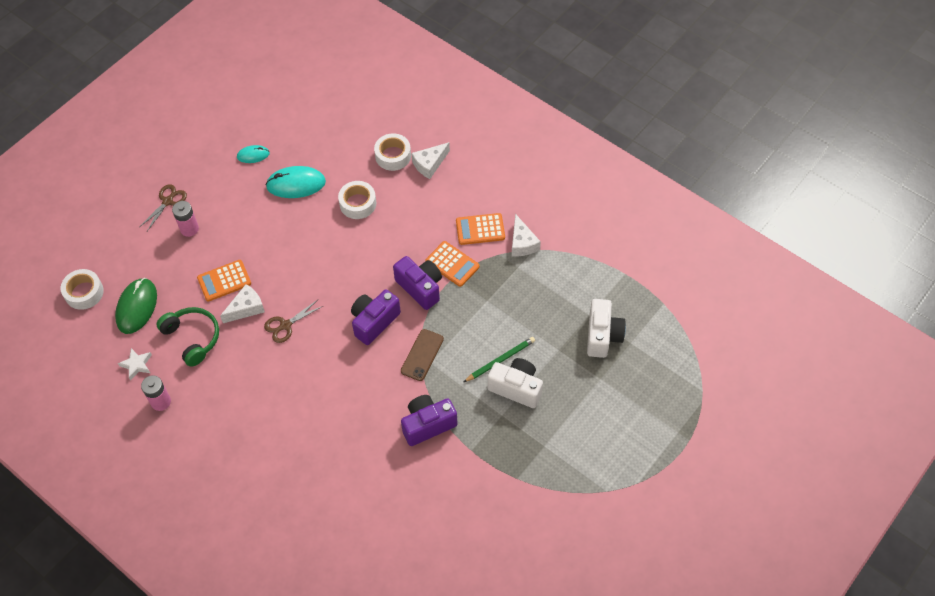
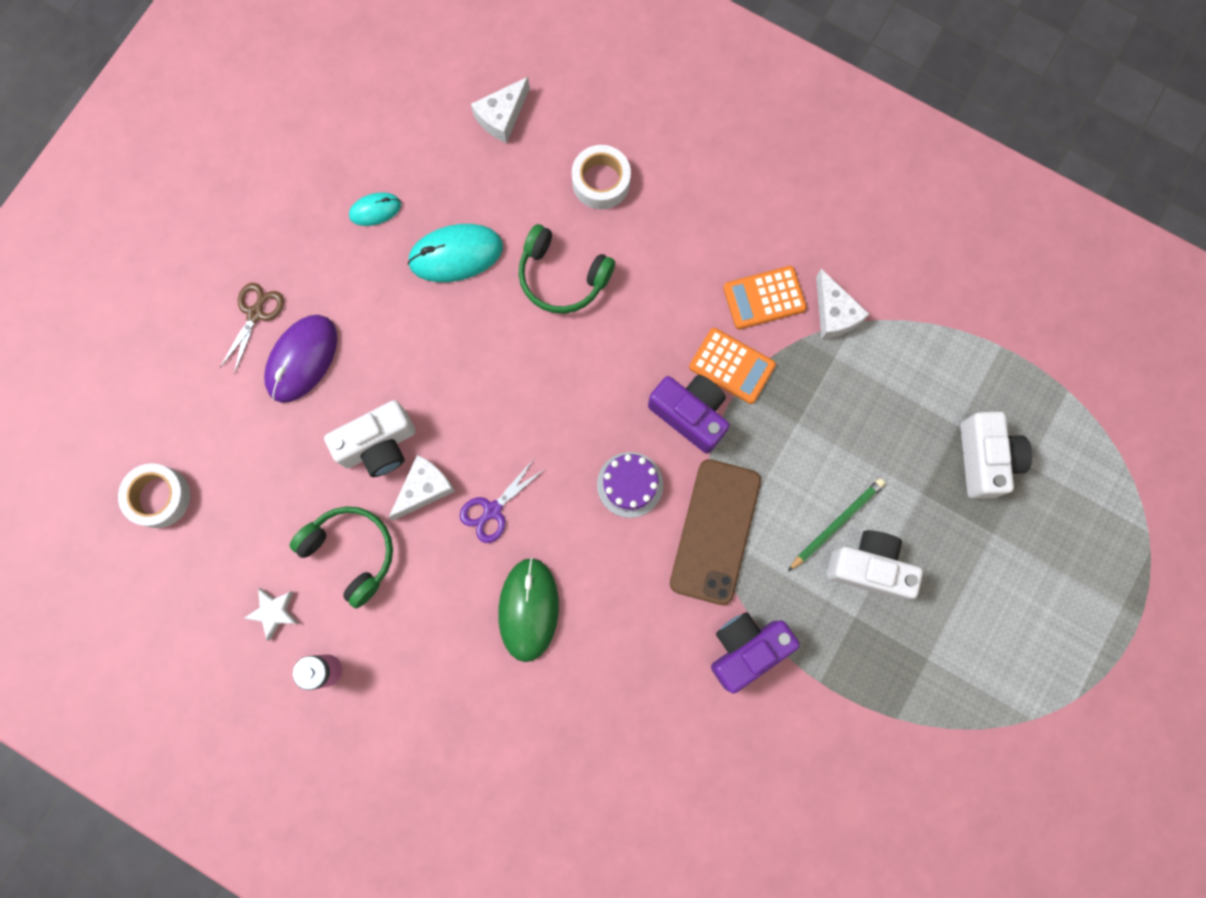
camera: 10 degrees left, 20 degrees up
green mouse [115,278,157,334] -> green mouse moved to [498,557,559,662]
pink battery [172,201,199,237] -> purple mouse [264,315,337,403]
orange calculator [197,260,251,302] -> white camera [324,400,416,477]
brown scissors [264,300,323,343] -> purple scissors [460,459,545,543]
white tape [338,181,376,219] -> green headphones [518,224,615,314]
purple camera [351,289,401,345] -> purple cake [597,452,663,518]
brown phone [401,329,444,381] -> brown phone [670,459,761,605], size x1.63
white cheese [411,142,450,179] -> white cheese moved to [471,77,530,143]

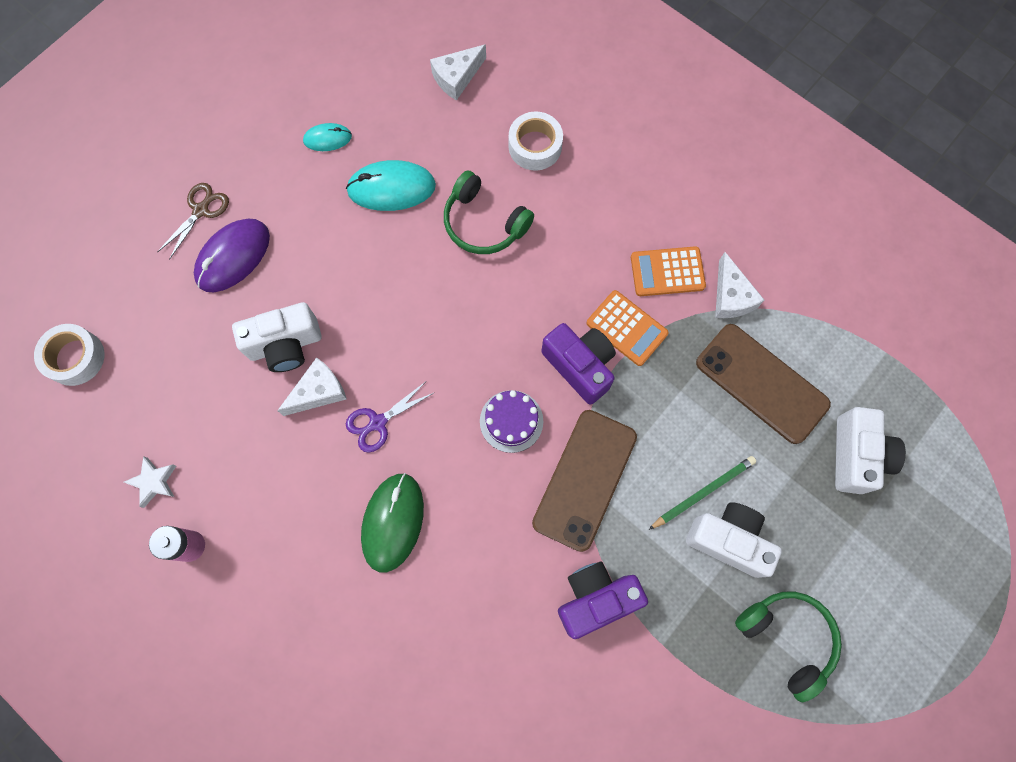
camera: 10 degrees right, 5 degrees down
green headphones [290,506,393,608] -> green headphones moved to [735,592,842,702]
none -> brown phone [696,324,831,444]

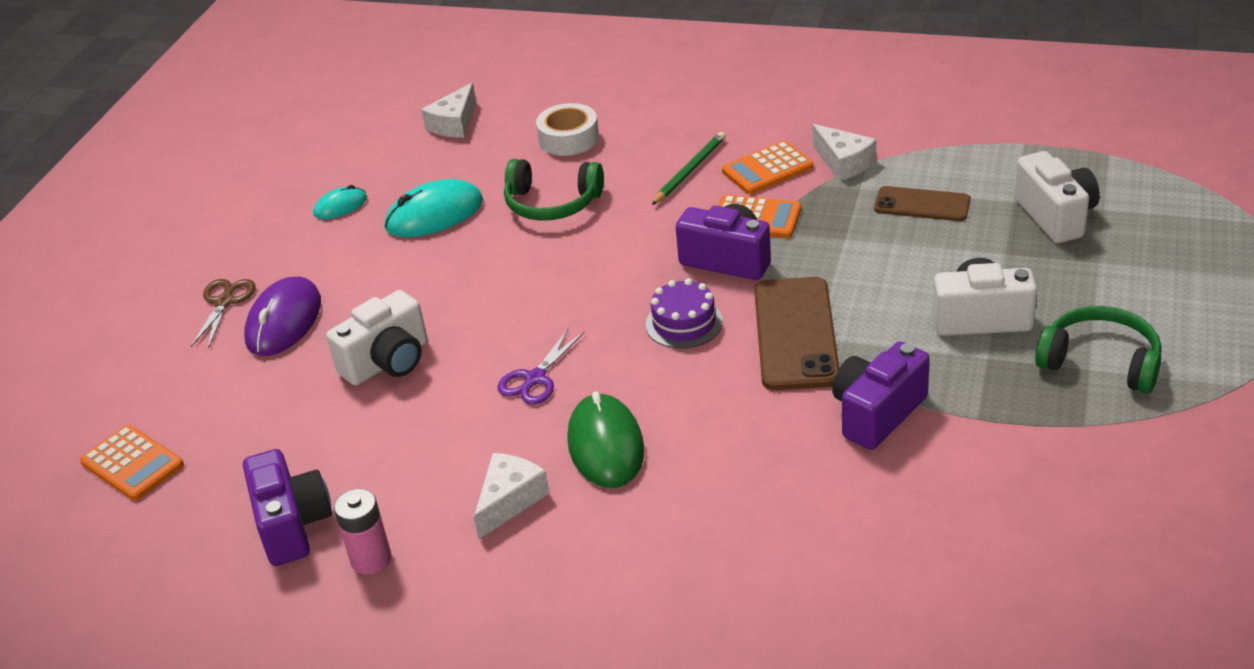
camera: 20 degrees left, 35 degrees down
white tape [34,324,104,386] -> orange calculator [80,425,184,501]
white star [124,456,176,508] -> purple camera [243,449,332,566]
white cheese [277,357,347,416] -> white cheese moved to [474,453,550,539]
green pencil [649,456,756,530] -> green pencil moved to [652,132,726,205]
brown phone [696,324,831,444] -> brown phone [874,186,971,221], size x0.61

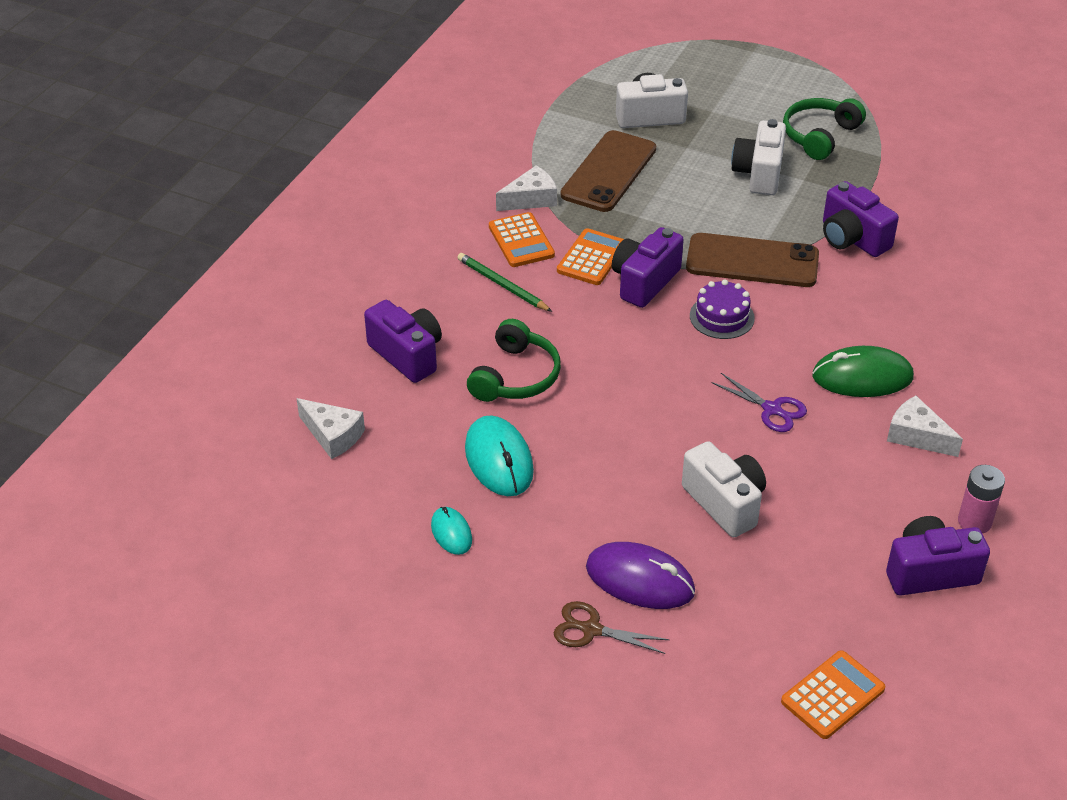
camera: 85 degrees left, 5 degrees up
white tape [536,103,599,156] -> purple camera [364,300,442,383]
brown phone [874,186,971,221] -> brown phone [561,130,656,212], size x1.63

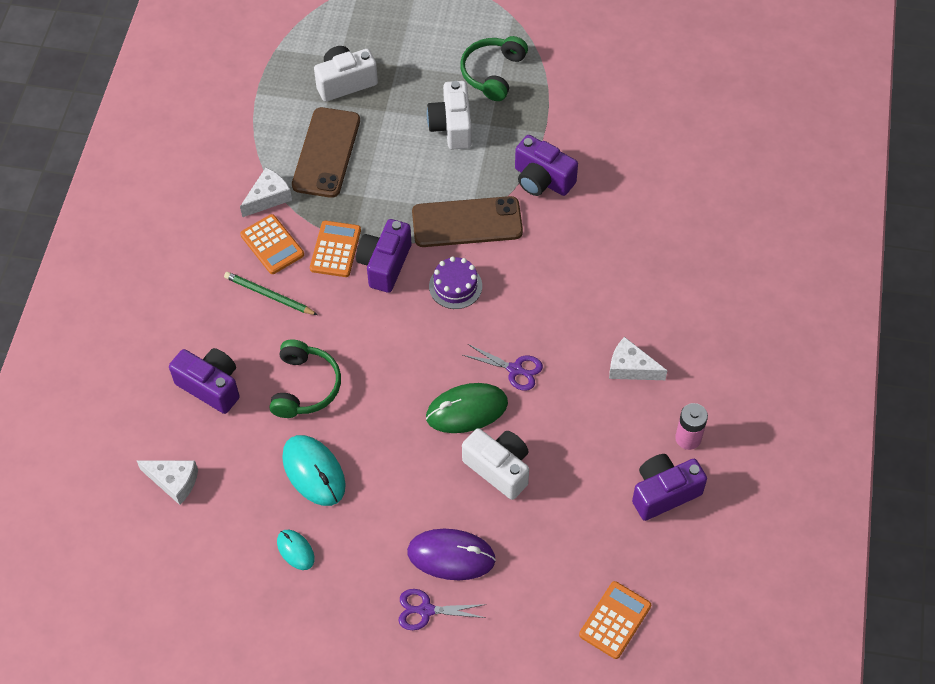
camera: 15 degrees left, 15 degrees up
brown scissors [554,601,670,654] -> purple scissors [399,589,486,630]
green mouse [812,346,914,397] -> green mouse moved to [426,383,508,433]

